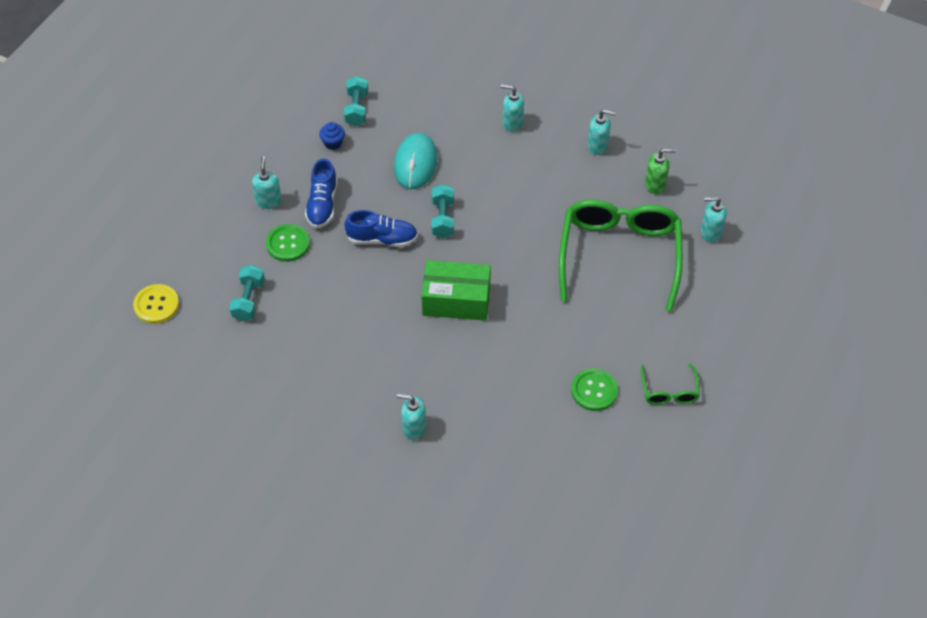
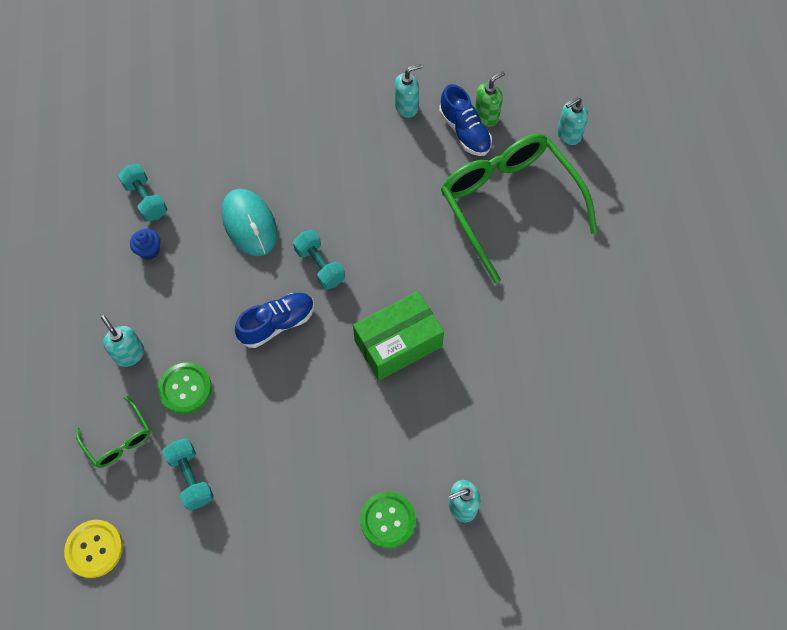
camera: 35 degrees left, 10 degrees up
blue shoe [305,159,338,228] -> blue shoe moved to [439,84,492,156]
turquoise soap dispenser [501,84,524,132] -> none
green button [571,368,618,411] -> green button moved to [360,492,416,549]
green glasses [641,363,700,405] -> green glasses moved to [76,396,151,468]

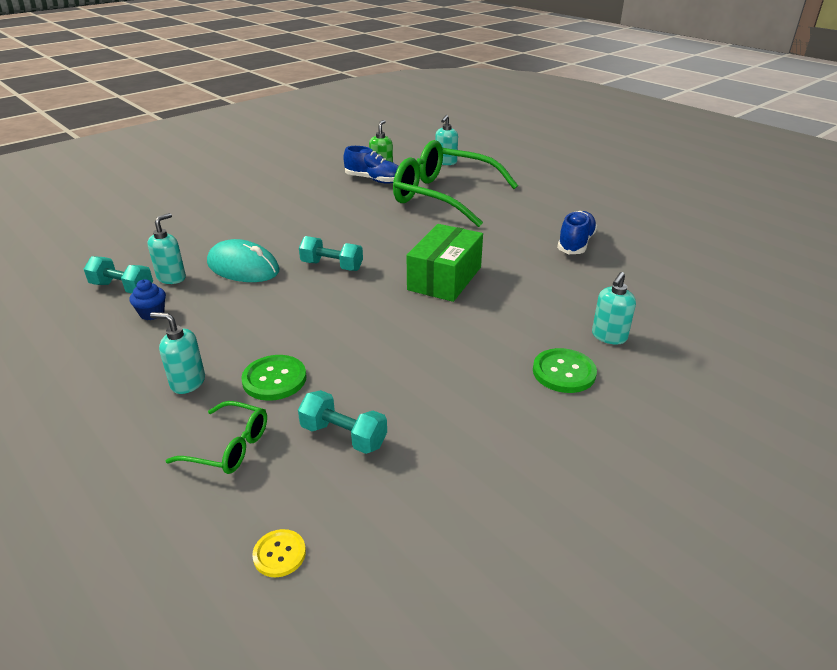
camera: 35 degrees left, 30 degrees down
yellow button [64,520,123,578] -> yellow button [252,529,306,577], size x0.62
blue shoe [235,293,314,348] -> blue shoe moved to [557,211,597,254]
turquoise soap dispenser [395,64,422,118] -> turquoise soap dispenser moved to [147,213,186,284]

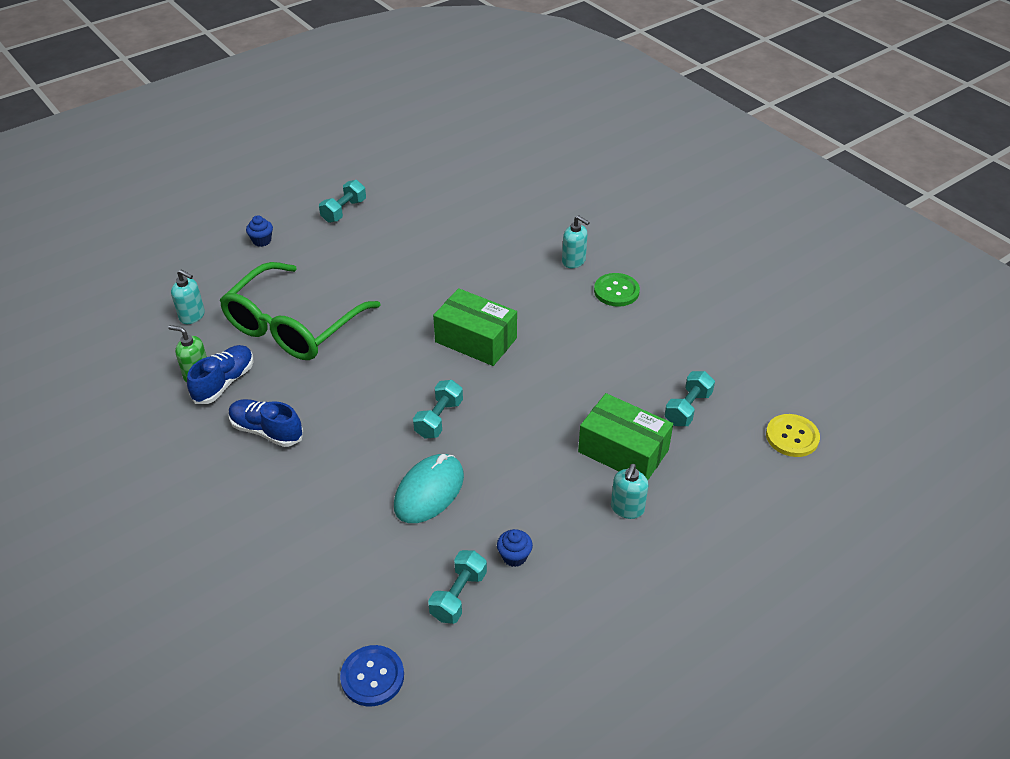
camera: 85 degrees left, 10 degrees up
turquoise soap dispenser [147,213,186,284] -> none
green glasses [165,401,267,474] -> none
green button [241,355,306,401] -> green box [578,393,673,480]
yellow button [252,529,306,577] -> yellow button [766,414,820,457], size x1.62
blue shoe [557,211,597,254] -> blue shoe moved to [229,399,303,447]
none -> blue cupcake [246,215,273,247]
none -> turquoise dumbbell [319,180,366,223]
none -> blue button [340,645,404,707]

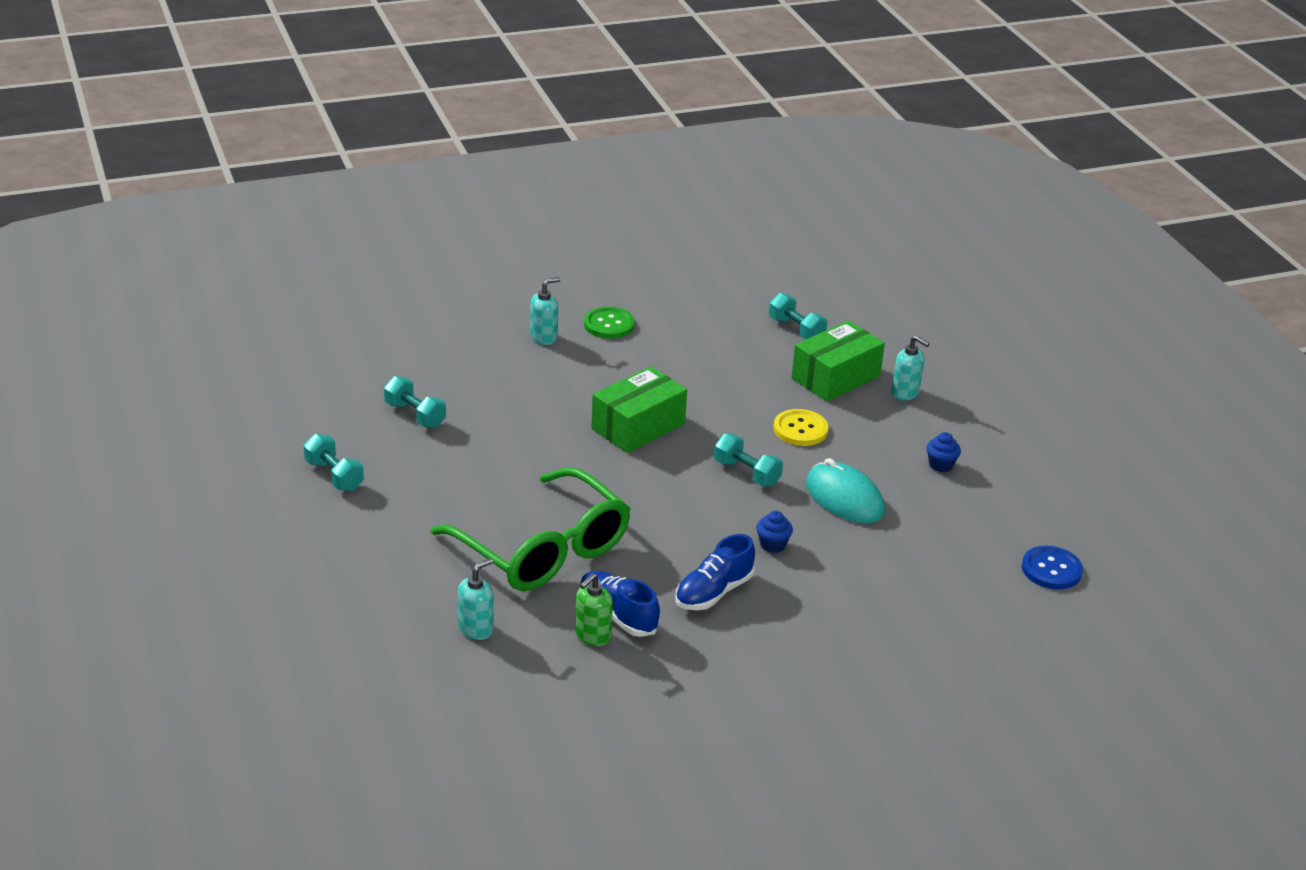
camera: 75 degrees left, 10 degrees down
blue cupcake [246,215,273,247] -> blue cupcake moved to [756,511,793,553]
turquoise dumbbell [428,550,487,624] -> turquoise dumbbell moved to [384,376,446,428]
yellow button [766,414,820,457] -> yellow button moved to [774,409,829,446]

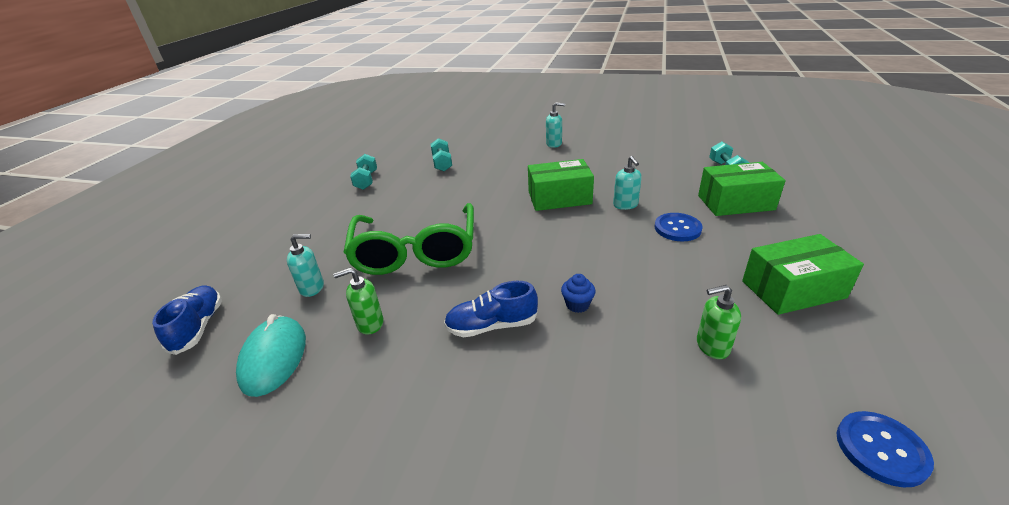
camera: 40 degrees right, 0 degrees up
blue shoe [579,571,660,637] -> blue shoe moved to [152,286,222,355]
green button [584,306,635,339] -> none
turquoise dumbbell [714,434,783,487] -> none
yellow button [774,409,829,446] -> blue button [655,213,703,241]
turquoise mouse [806,458,885,523] -> turquoise mouse moved to [236,314,306,397]
turquoise soap dispenser [891,335,930,400] -> turquoise soap dispenser moved to [613,156,642,210]
blue cupcake [926,432,961,472] -> green box [742,234,864,315]
none -> green soap dispenser [697,285,741,359]

